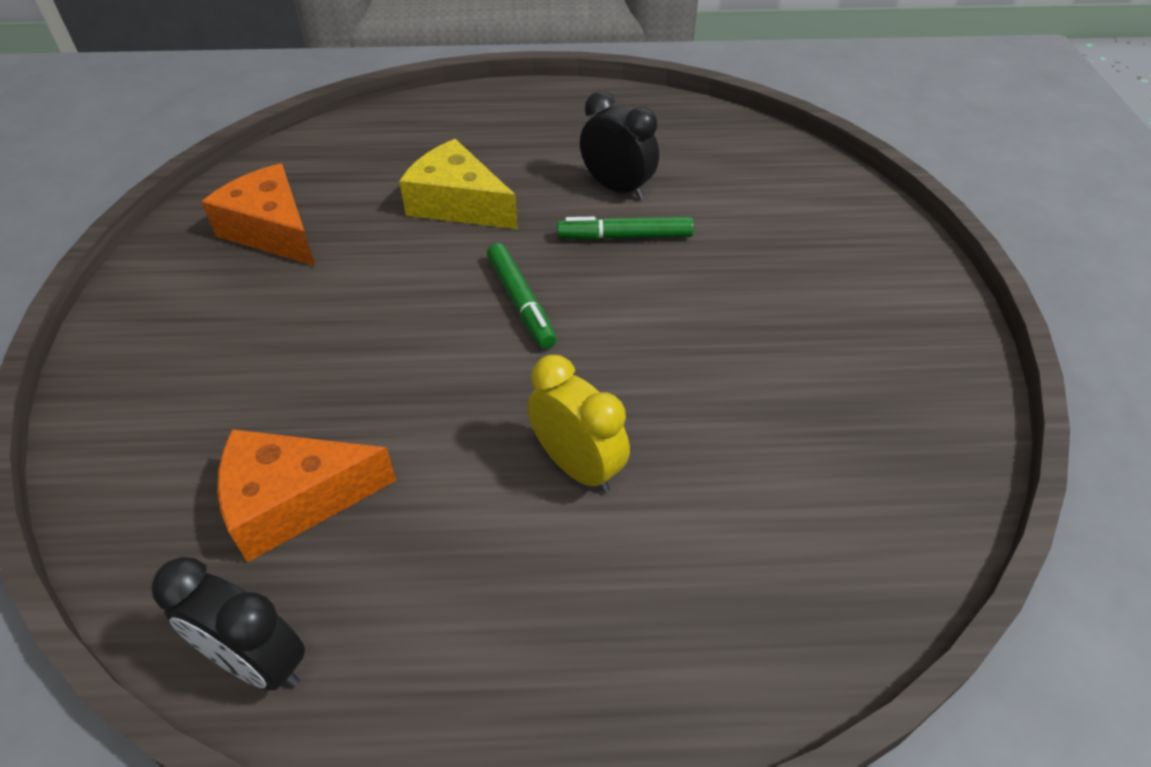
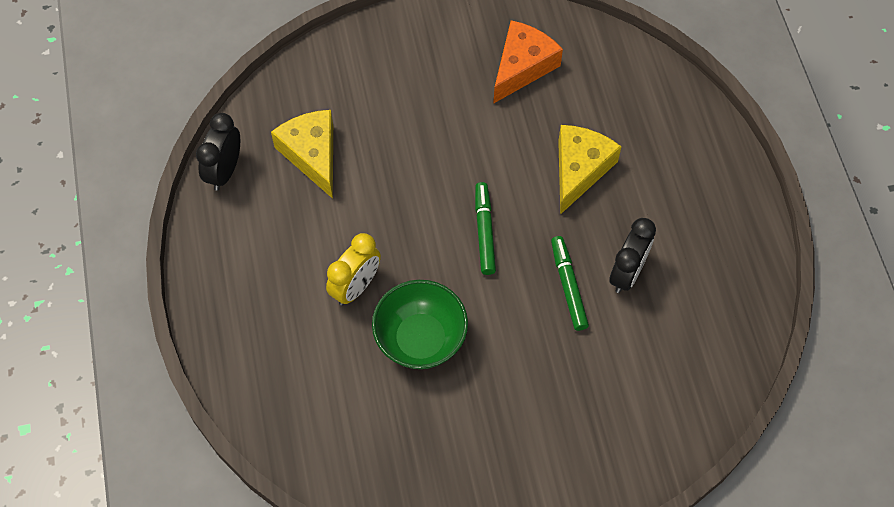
camera: 80 degrees right, 15 degrees up
orange cheese [217,429,396,562] -> yellow cheese [271,110,333,199]
green marker [487,243,556,349] -> green marker turned 120 degrees clockwise [475,182,496,275]
none -> green bowl [372,280,468,369]

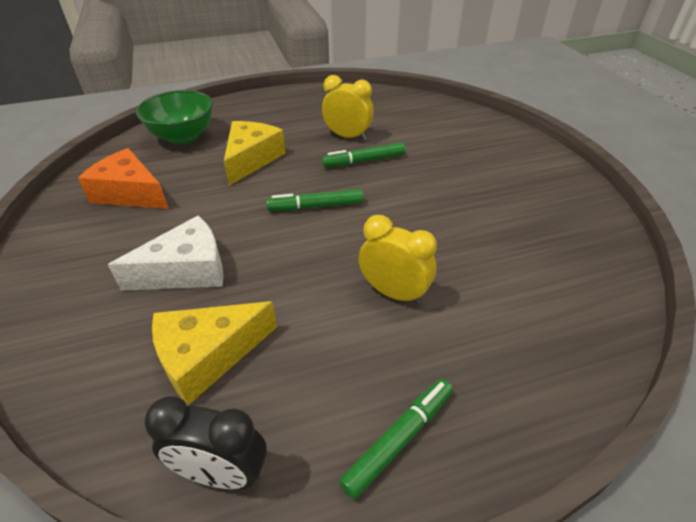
camera: 95 degrees left, 20 degrees down
green bowl [372,280,468,369] -> green bowl moved to [136,90,213,144]
yellow cheese [558,125,622,215] -> yellow cheese turned 90 degrees clockwise [224,121,286,186]
black clock [609,218,656,293] -> yellow clock [322,75,374,140]
none -> white cheese [108,216,224,291]
none -> green marker [339,379,453,500]

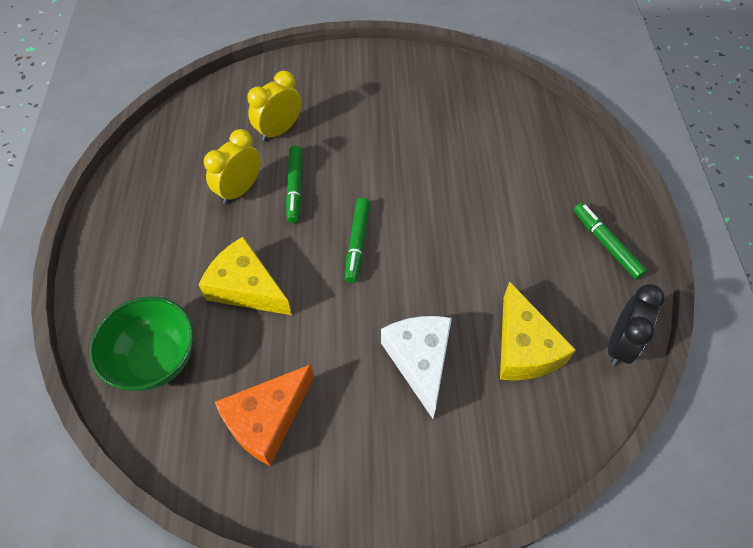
camera: 75 degrees left, 15 degrees up
yellow clock [358,215,437,305] -> yellow clock moved to [247,71,301,142]

